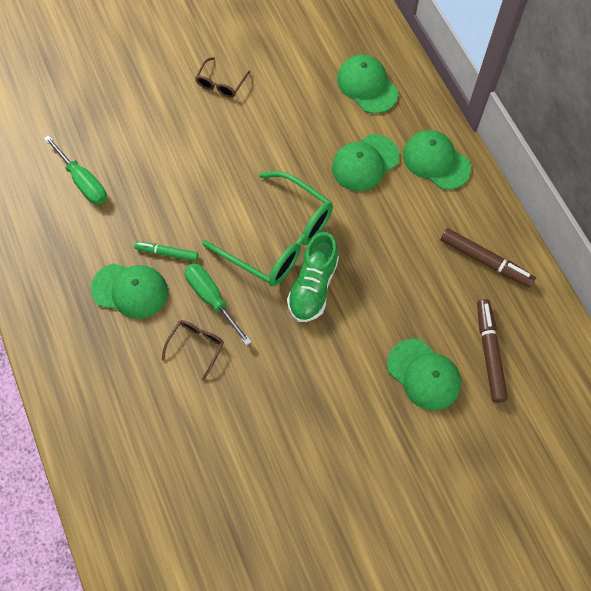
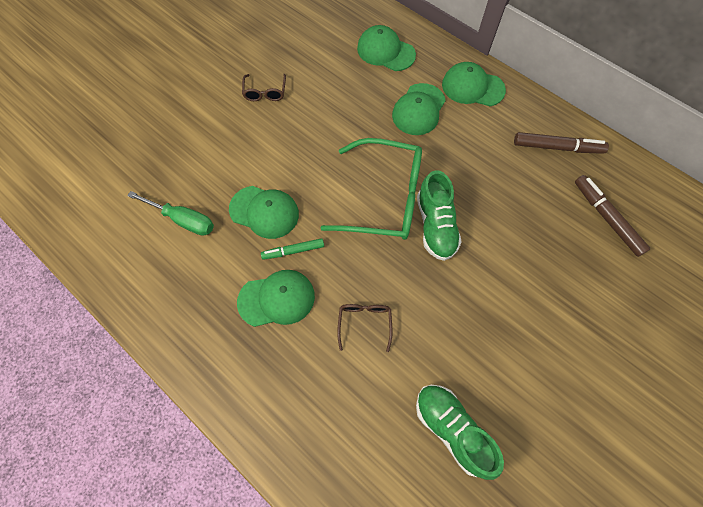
camera: 25 degrees left, 0 degrees up
green screwdriver [185,263,252,346] -> none
green cap [387,339,461,411] -> green cap moved to [229,186,299,239]
none -> green shoe [416,385,504,480]

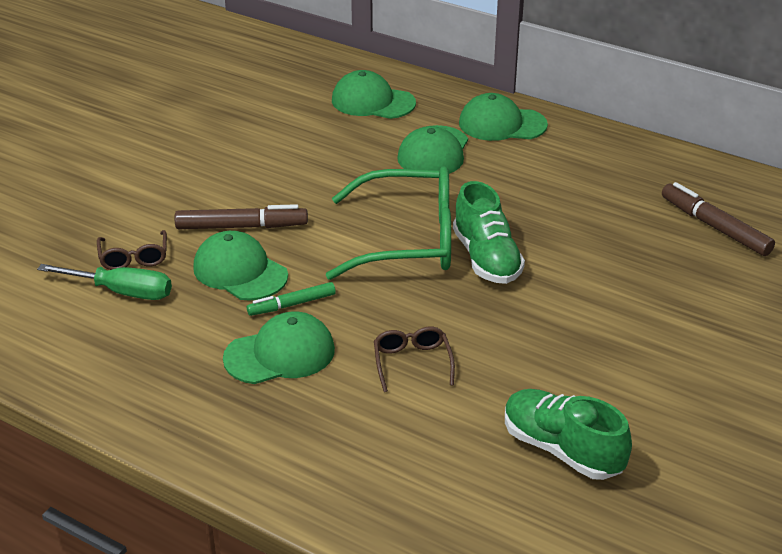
camera: 10 degrees left, 30 degrees down
green cap [229,186,299,239] -> green cap turned 150 degrees counterclockwise [193,231,288,301]
brown glasses [242,74,286,101] -> brown glasses moved to [97,230,167,270]
brown marker [514,132,609,154] -> brown marker moved to [175,204,308,229]

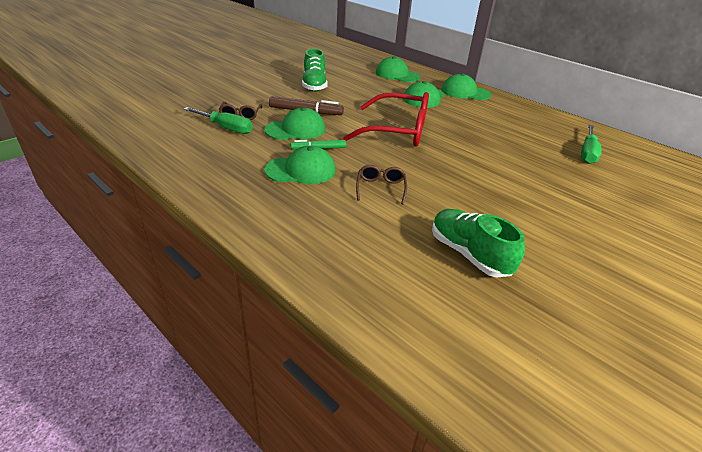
camera: 10 degrees right, 0 degrees up
green cap [193,231,288,301] -> green cap turned 105 degrees clockwise [264,107,325,140]
green glasses [326,166,451,280] -> red glasses [343,92,429,147]
green shoe [453,181,525,284] -> green shoe moved to [302,48,328,92]
brown marker [662,182,775,256] -> green screwdriver [581,125,602,164]

